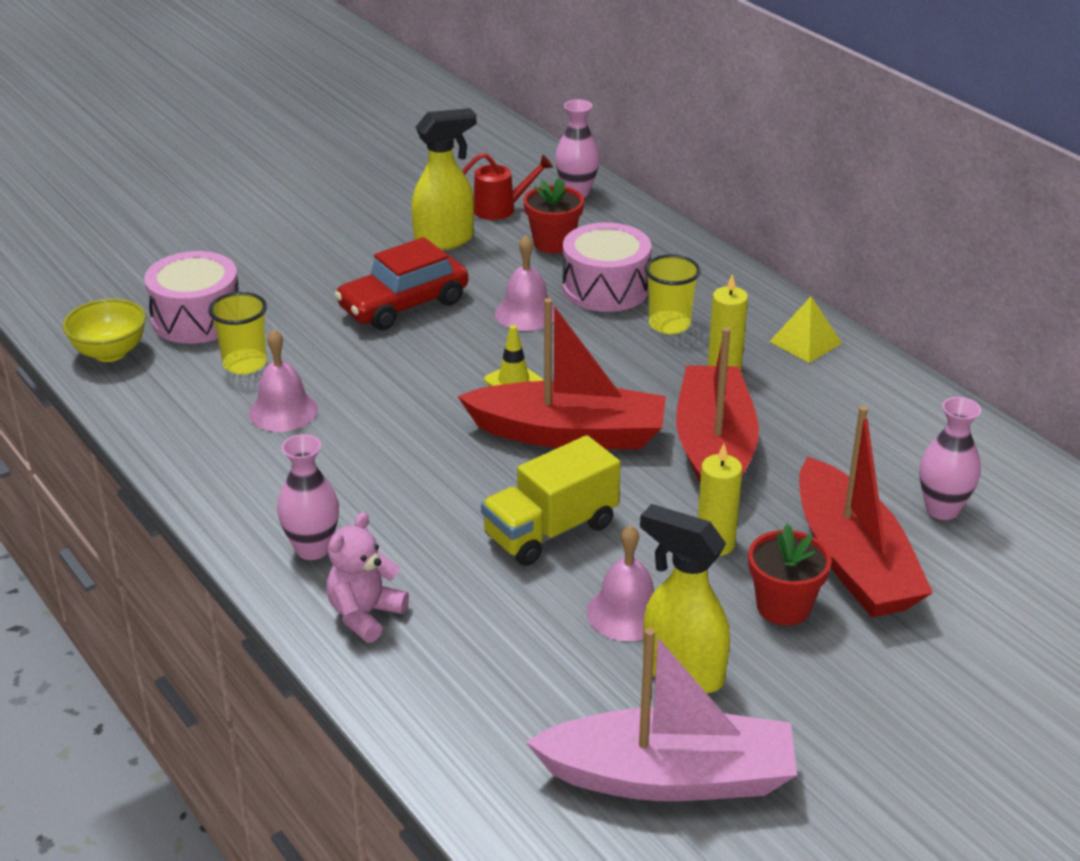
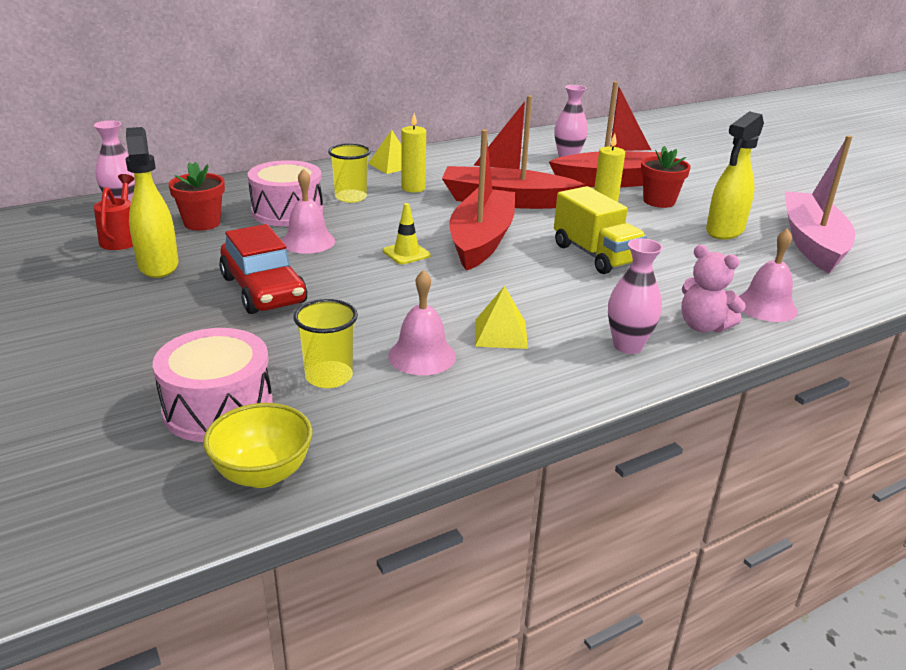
camera: 85 degrees left, 5 degrees down
pink bell [587,525,654,641] -> pink bell moved to [739,228,798,322]
none -> yellow pyramid [475,286,528,349]

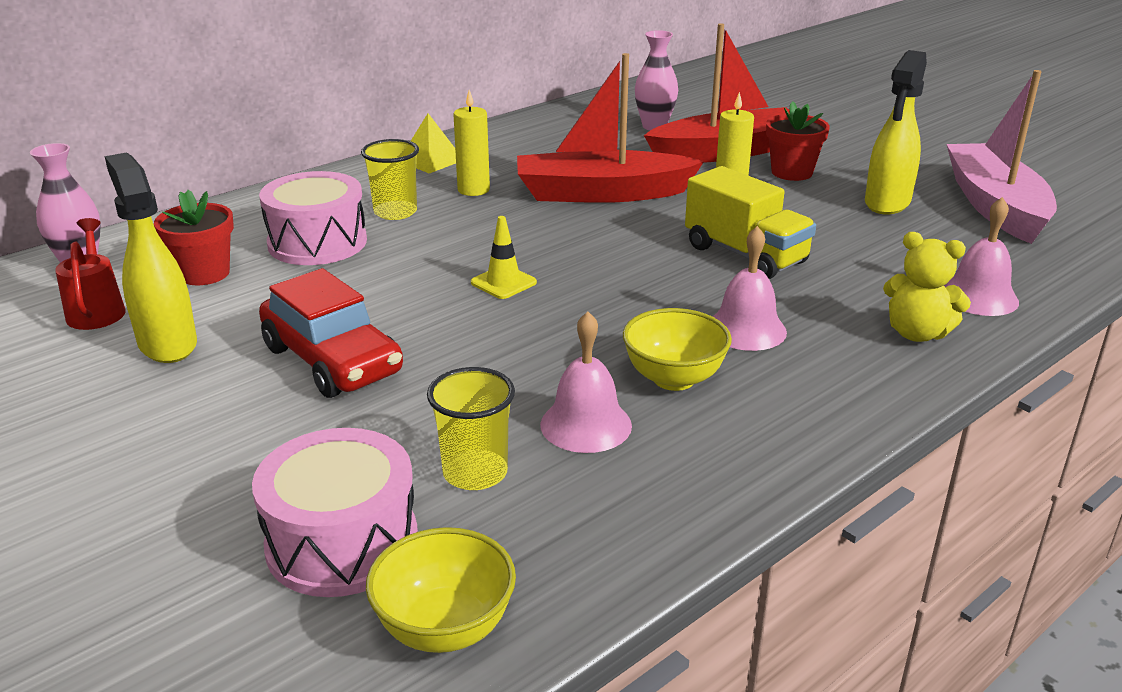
camera: 10 degrees left, 0 degrees up
pink bell [282,168,335,254] -> pink bell moved to [713,226,787,351]
red boat [449,129,515,271] -> none
yellow pyramid [475,286,528,349] -> yellow bowl [623,308,732,391]
pink vase [608,238,663,354] -> none
pink teddy bear [681,245,746,333] -> yellow teddy bear [883,232,971,342]

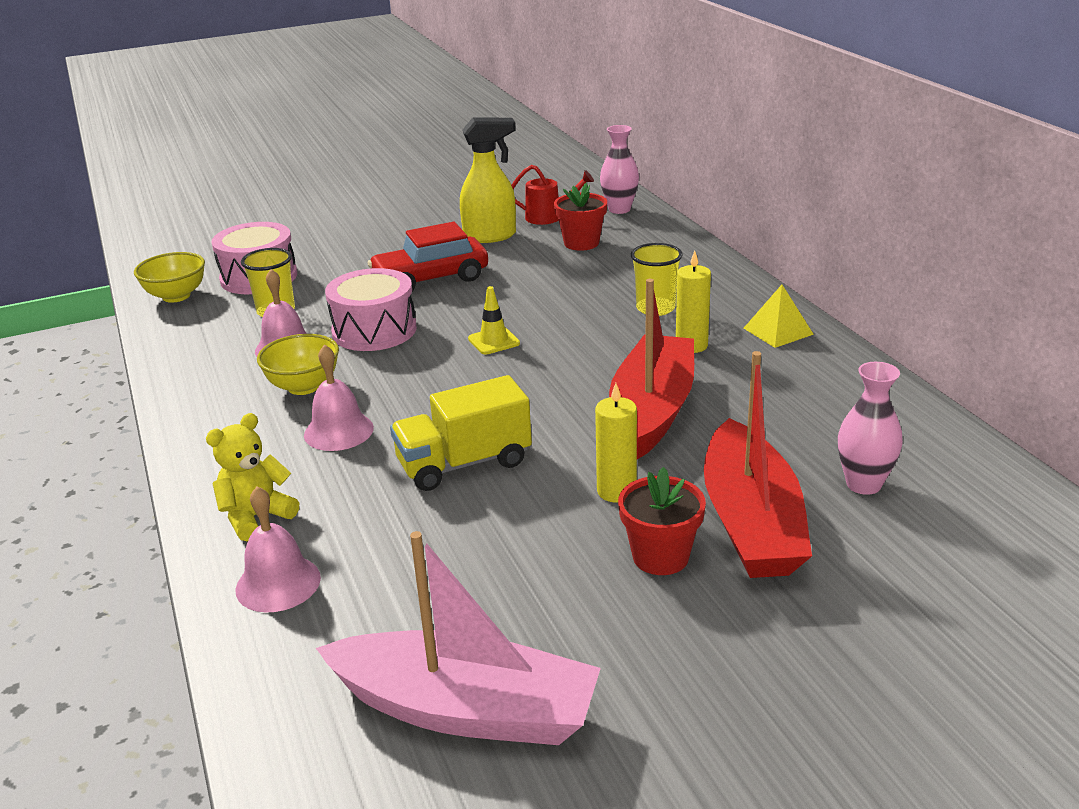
camera: 110 degrees right, 0 degrees up
pink drum [259,171,367,265] -> pink drum moved to [325,268,417,351]
yellow spray bottle [865,50,927,215] -> none

